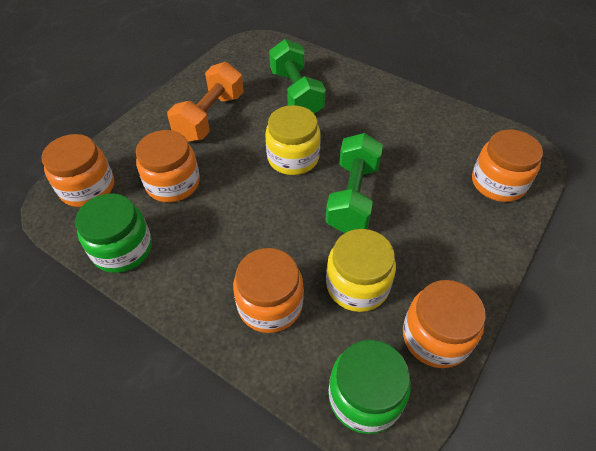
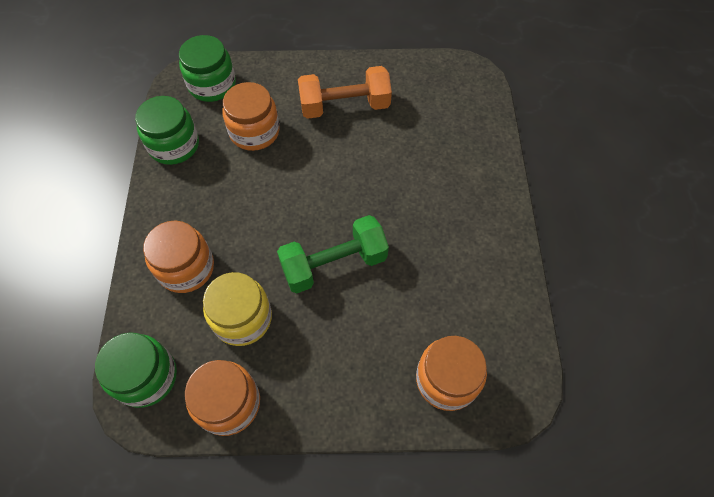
camera: 55 degrees right, 10 degrees up
orange jar [41,134,114,207] -> green jar [179,35,236,102]
yellow jar [265,105,321,175] -> none
green dumbbell [269,39,326,114] -> none

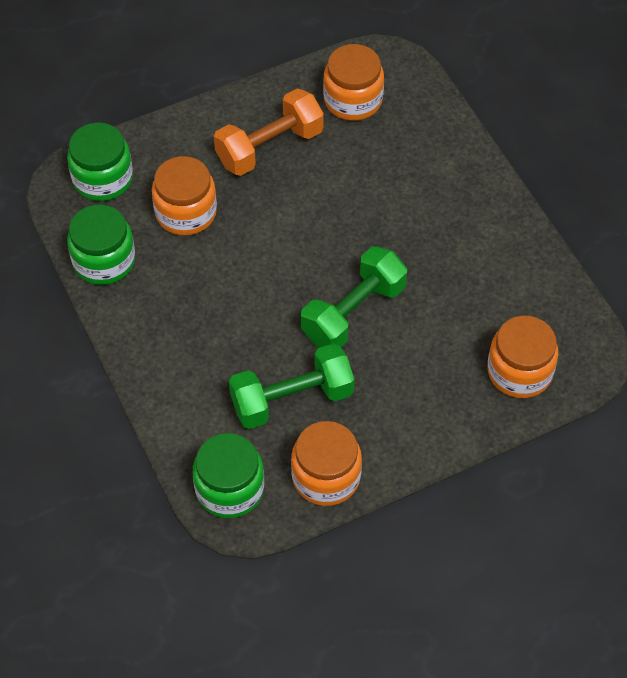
camera: 25 degrees left, 5 degrees down
orange jar [143,221,214,293] -> orange jar moved to [323,44,384,121]
yellow jar [203,272,272,346] -> green dumbbell [229,343,354,429]

